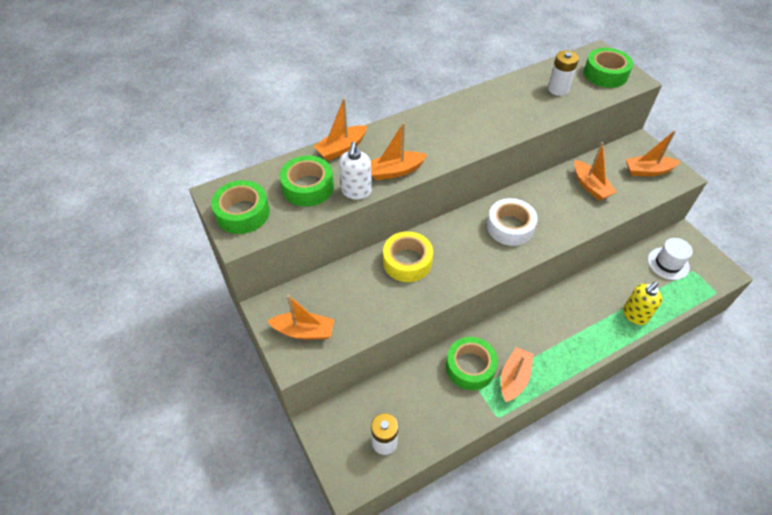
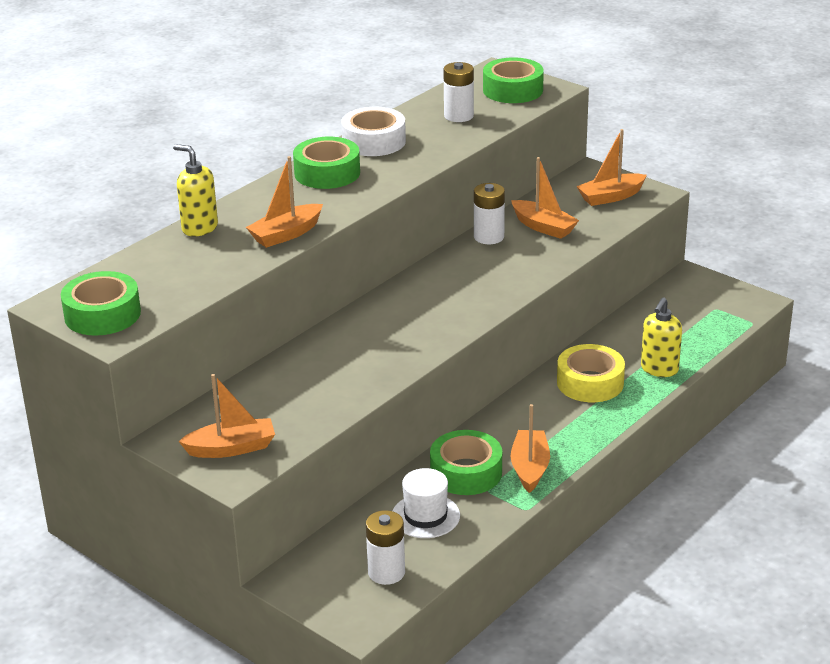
camera: 20 degrees left, 20 degrees down
green tape [280,156,334,207] -> green tape moved to [293,137,360,189]
orange boat [313,98,367,161] -> yellow soap dispenser [173,144,218,237]
white soap dispenser [339,142,372,199] -> none
yellow tape [383,231,433,282] -> yellow tape moved to [557,344,625,402]
white tape [487,198,538,246] -> white tape moved to [341,107,406,156]
white hat [648,238,693,280] -> white hat moved to [393,468,460,538]
none -> white battery [474,183,505,244]

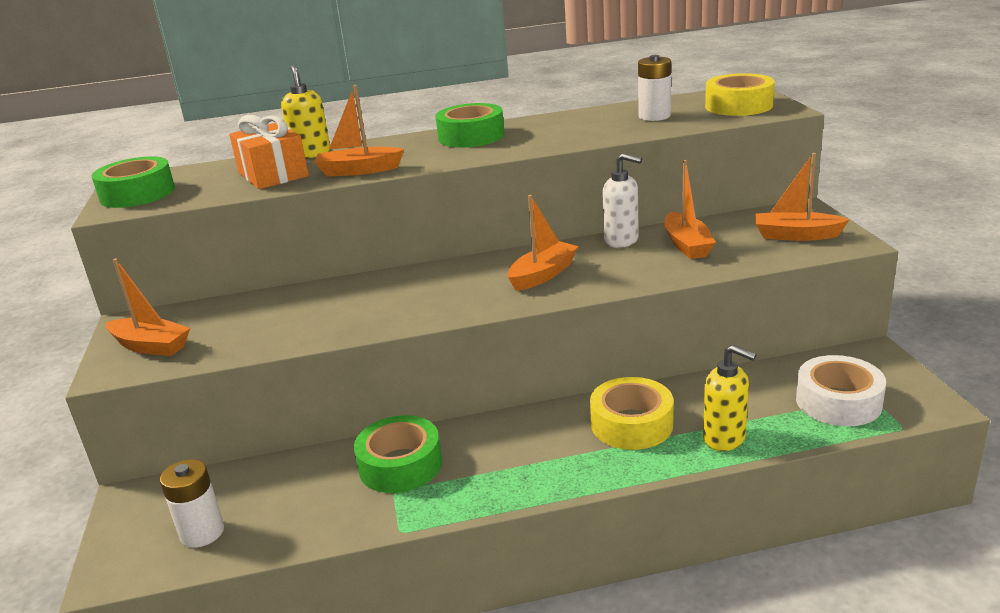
camera: 40 degrees right, 5 degrees down
white tape [341,107,406,156] -> white tape moved to [796,355,886,426]
white hat [393,468,460,538] -> none
white battery [474,183,505,244] -> white soap dispenser [602,153,642,248]
green tape [483,57,544,103] -> yellow tape [705,73,775,116]
orange boat [511,404,550,493] -> orange boat moved to [508,195,579,291]
yellow soap dispenser [641,298,682,377] -> yellow soap dispenser turned 120 degrees counterclockwise [703,345,757,451]
none -> orange gift [229,115,309,189]

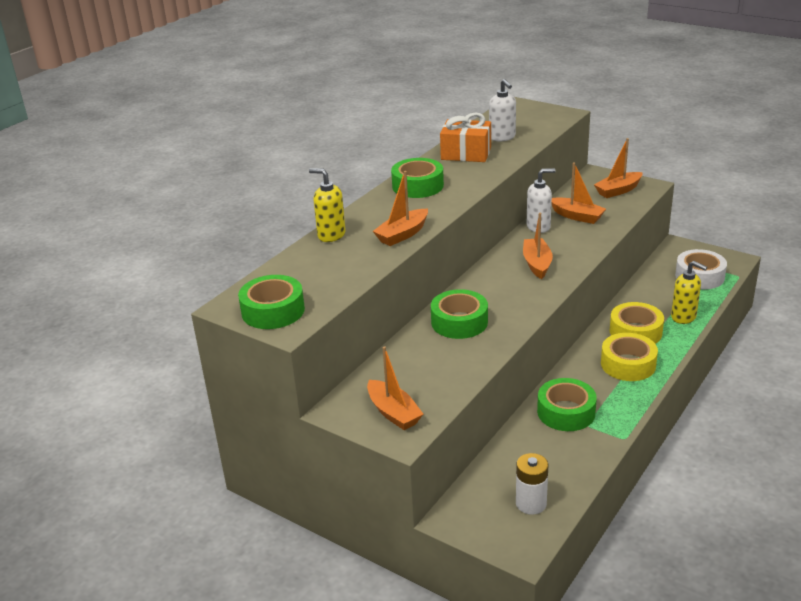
camera: 45 degrees left, 5 degrees up
orange boat [106,259,190,356] -> orange boat turned 75 degrees clockwise [367,346,423,430]
orange gift [229,115,309,189] -> orange gift moved to [440,112,491,162]
white battery [638,55,671,121] -> white soap dispenser [489,79,516,141]
yellow soap dispenser [703,345,757,451] -> yellow soap dispenser turned 45 degrees clockwise [671,261,707,324]
yellow tape [705,73,775,116] -> yellow tape moved to [601,333,658,381]
none -> green tape [431,289,488,339]

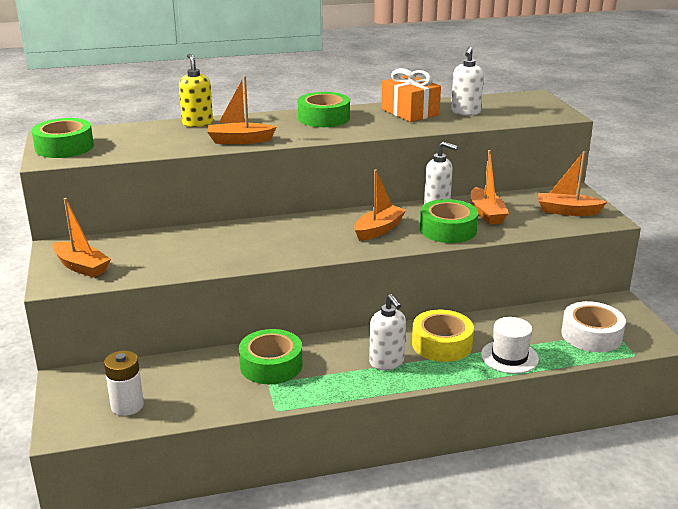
camera: 40 degrees right, 5 degrees down
orange boat [367,346,423,430] -> orange boat turned 60 degrees counterclockwise [52,198,111,278]
green tape [431,289,488,339] -> green tape moved to [420,199,478,243]
yellow tape [601,333,658,381] -> white soap dispenser [369,294,406,370]
yellow soap dispenser [671,261,707,324] -> white hat [481,317,539,374]

